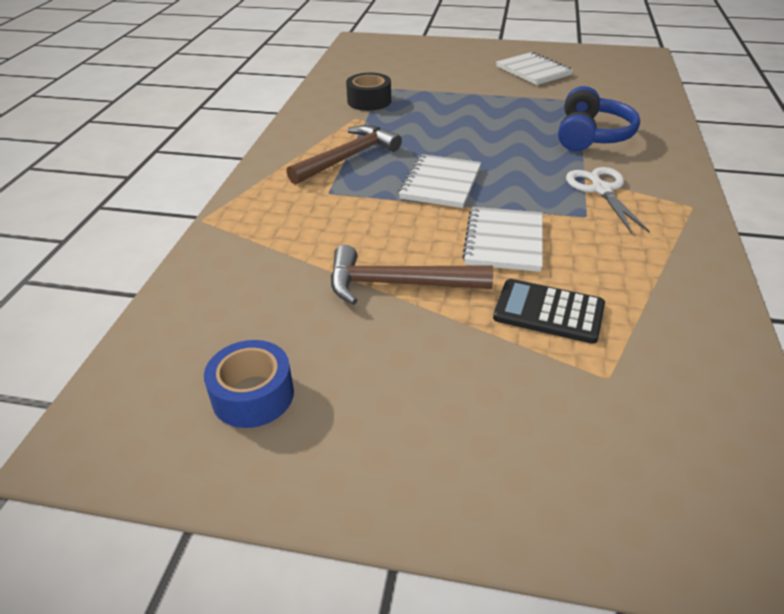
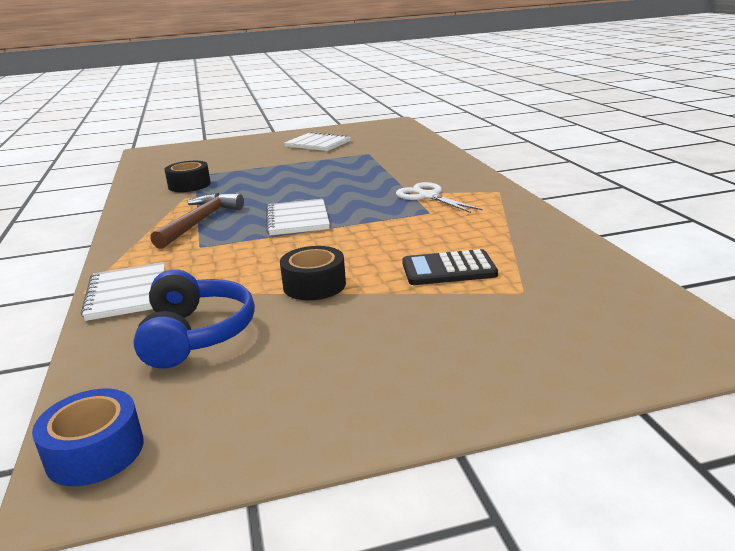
camera: 25 degrees left, 15 degrees down
blue tape [204,340,294,428] -> blue tape moved to [32,389,144,486]
brown hammer [331,245,493,305] -> black tape [280,246,346,300]
white notebook [462,207,543,272] -> white notebook moved to [81,262,165,321]
blue headphones [558,86,640,151] -> blue headphones moved to [133,269,255,369]

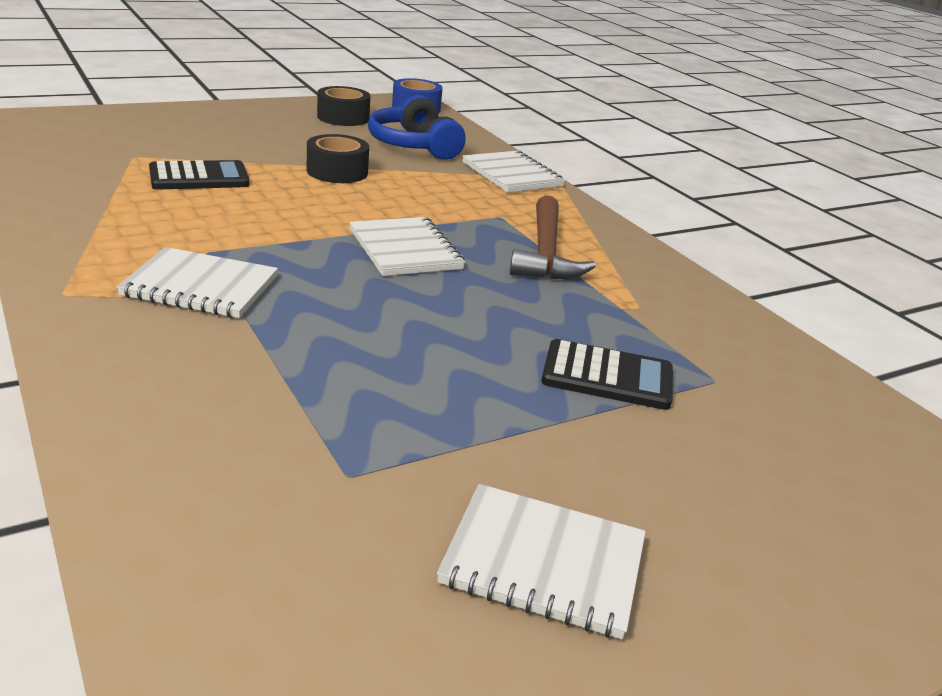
camera: 160 degrees right, 5 degrees up
black tape [165,161,211,192] -> black tape moved to [317,86,370,126]
white scissors [396,182,483,213] -> white notebook [117,247,278,318]
none -> black calculator [541,339,673,410]

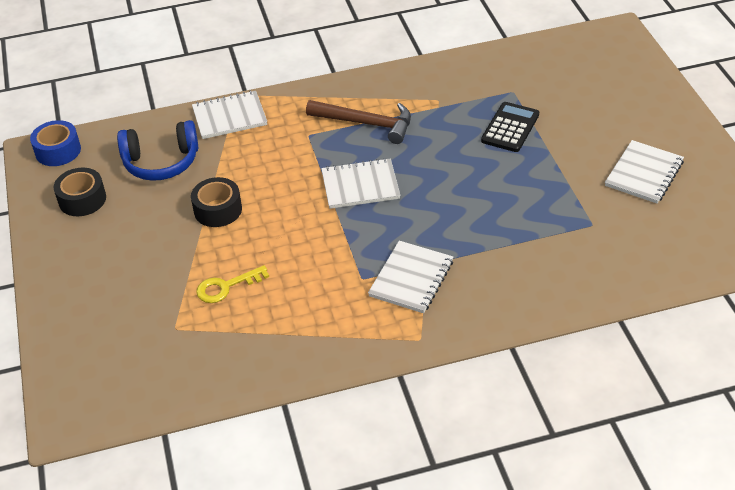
camera: 70 degrees left, 15 degrees up
black calculator [149,160,249,190] -> yellow key [196,265,269,303]

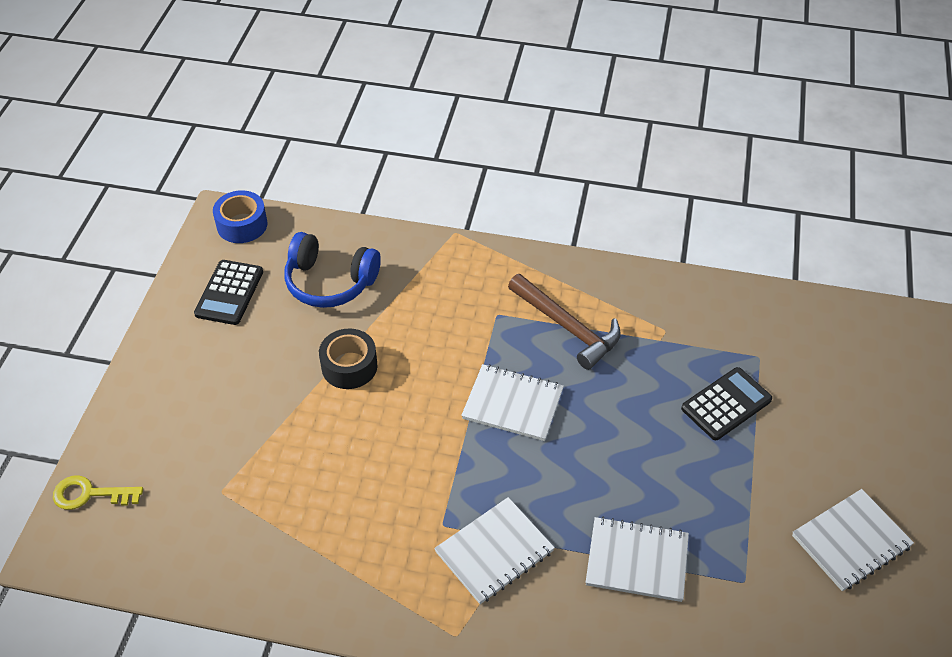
camera: 25 degrees right, 5 degrees up
black tape [53,168,106,216] -> black calculator [194,260,263,325]
white notebook [192,91,267,139] -> white notebook moved to [585,517,689,602]
yellow key [196,265,269,303] -> yellow key moved to [53,476,143,510]

